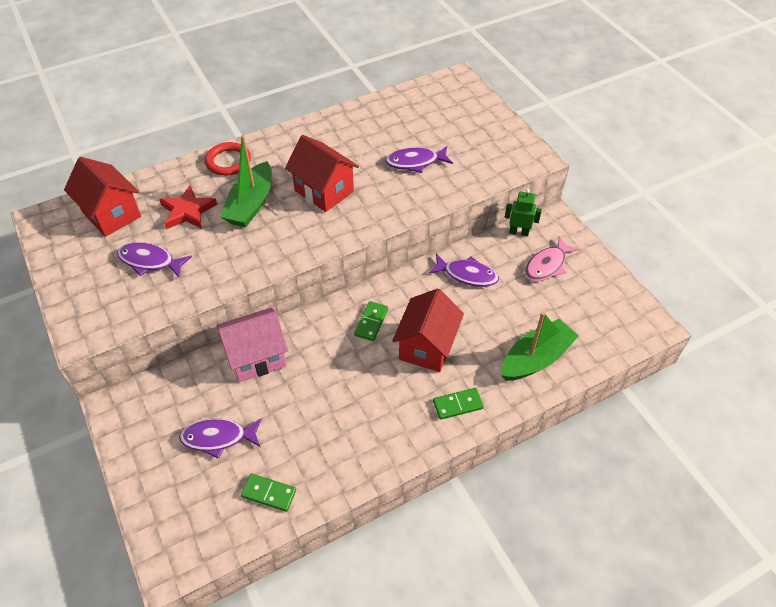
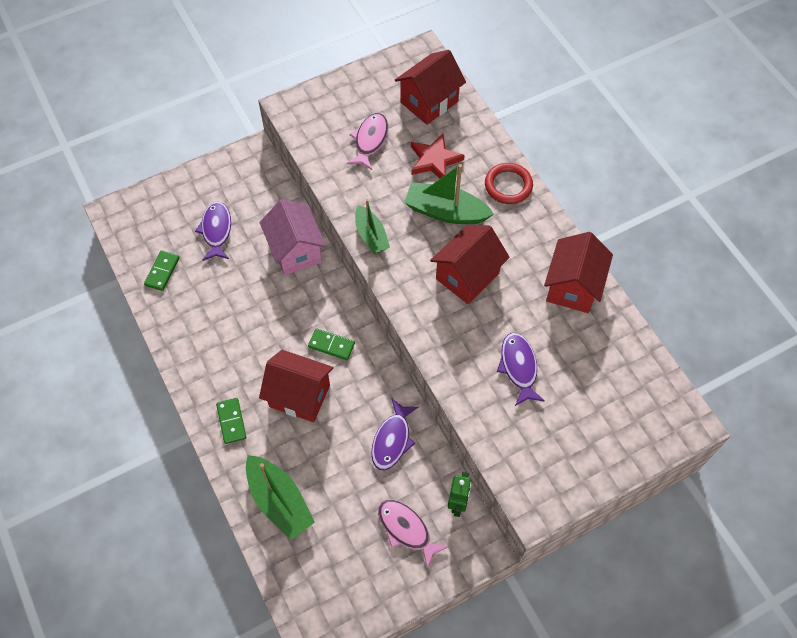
camera: 90 degrees right, 10 degrees up
purple fish [117,242,192,278] -> pink fish [347,113,388,170]
none -> green boat [355,199,390,254]
none -> red house [544,232,613,313]

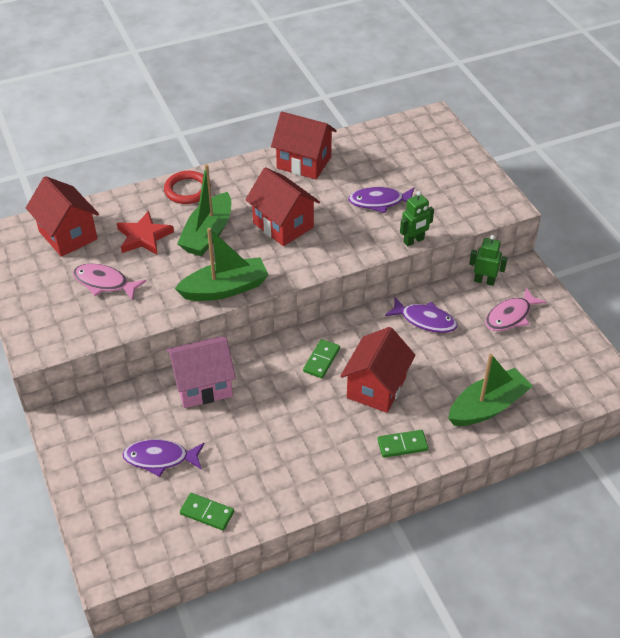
camera: 85 degrees left, 15 degrees down
green boat [355,199,390,254] -> green boat [175,228,268,301], size x1.52
none -> green robot [400,191,434,246]

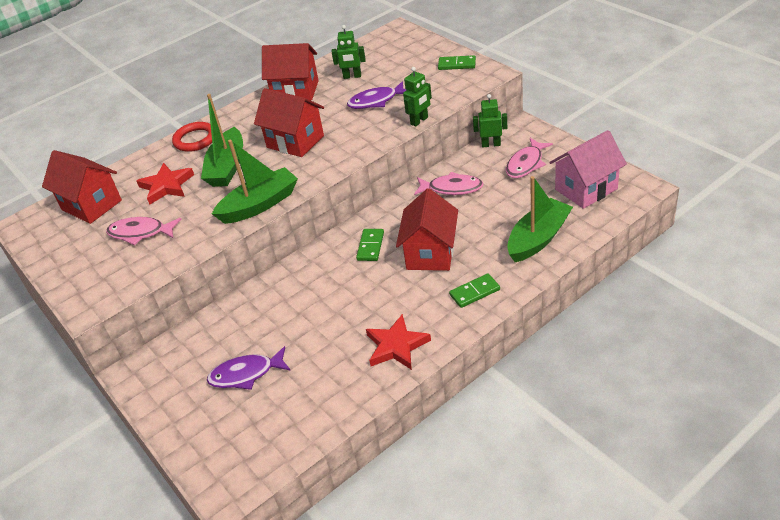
camera: 10 degrees left, 5 degrees down
pink house [166,336,236,408] -> pink house moved to [549,130,627,209]
green domino [180,493,234,531] -> green domino moved to [438,55,476,70]
purple fish [385,297,458,333] -> pink fish [414,172,484,195]
none -> green robot [331,25,366,79]
none -> red star [366,314,431,370]

